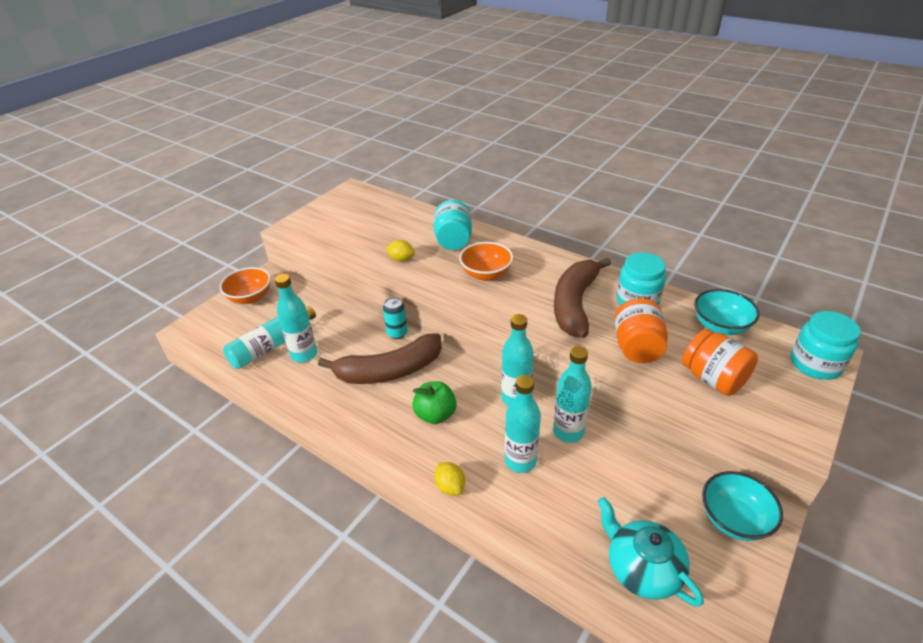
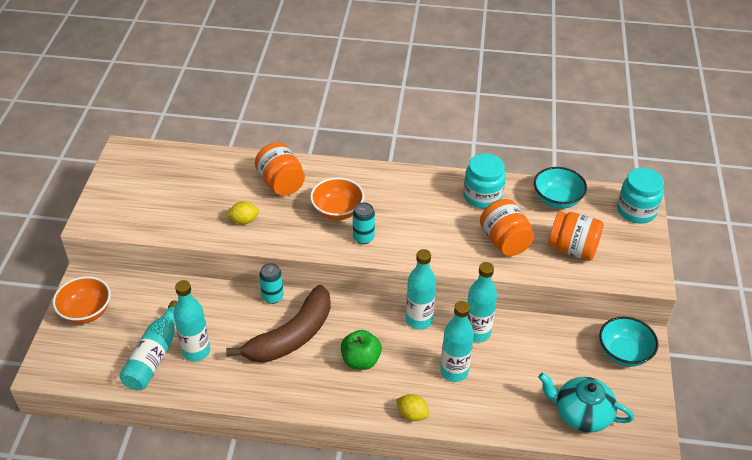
camera: 30 degrees left, 5 degrees up
turquoise jar [434,200,472,250] -> orange jar [255,142,305,196]
brown banana [554,257,611,338] -> none
none -> turquoise can [353,202,375,244]

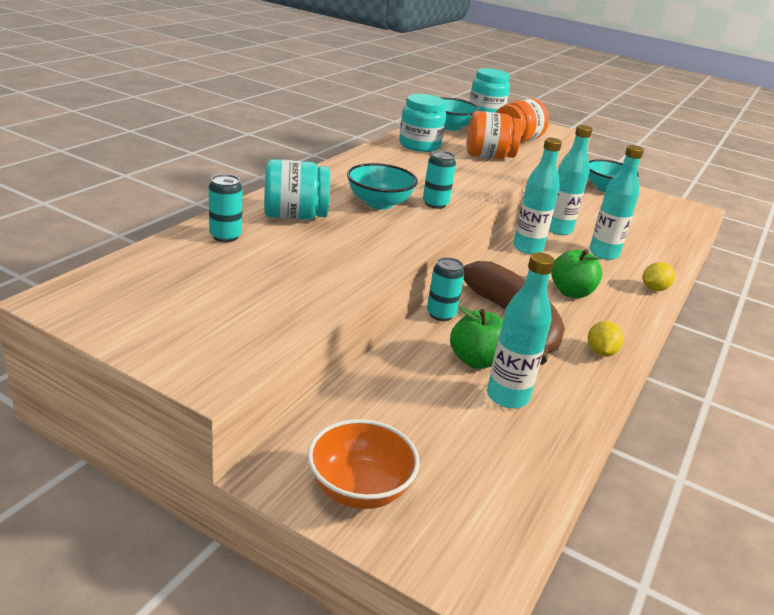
camera: 70 degrees left, 15 degrees down
turquoise bottle [119,300,177,390] -> none
yellow lemon [226,201,259,224] -> yellow lemon moved to [588,321,623,357]
orange jar [255,142,305,196] -> turquoise jar [264,159,330,220]
orange bowl [310,177,364,220] -> turquoise bowl [347,163,418,209]
turquoise teapot [538,373,634,433] -> none
none -> turquoise can [209,174,242,242]
none -> green apple [450,307,503,369]

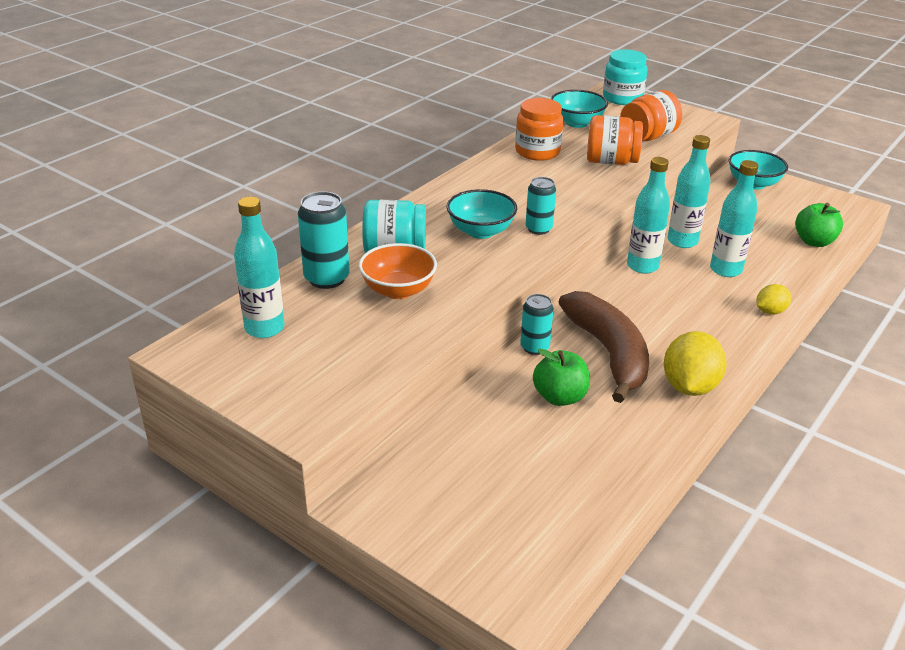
camera: 10 degrees right, 5 degrees up
turquoise can [209,174,242,242] -> turquoise can [298,191,350,289], size x1.54
orange bowl [308,419,420,509] -> orange bowl moved to [359,243,437,299]
turquoise jar [399,94,446,152] -> orange jar [515,98,563,161]
turquoise bottle [487,252,555,408] -> turquoise bottle moved to [234,196,285,338]
green apple [551,249,602,298] -> green apple moved to [795,203,843,247]
yellow lemon [588,321,623,357] -> yellow lemon [664,331,727,396], size x1.79

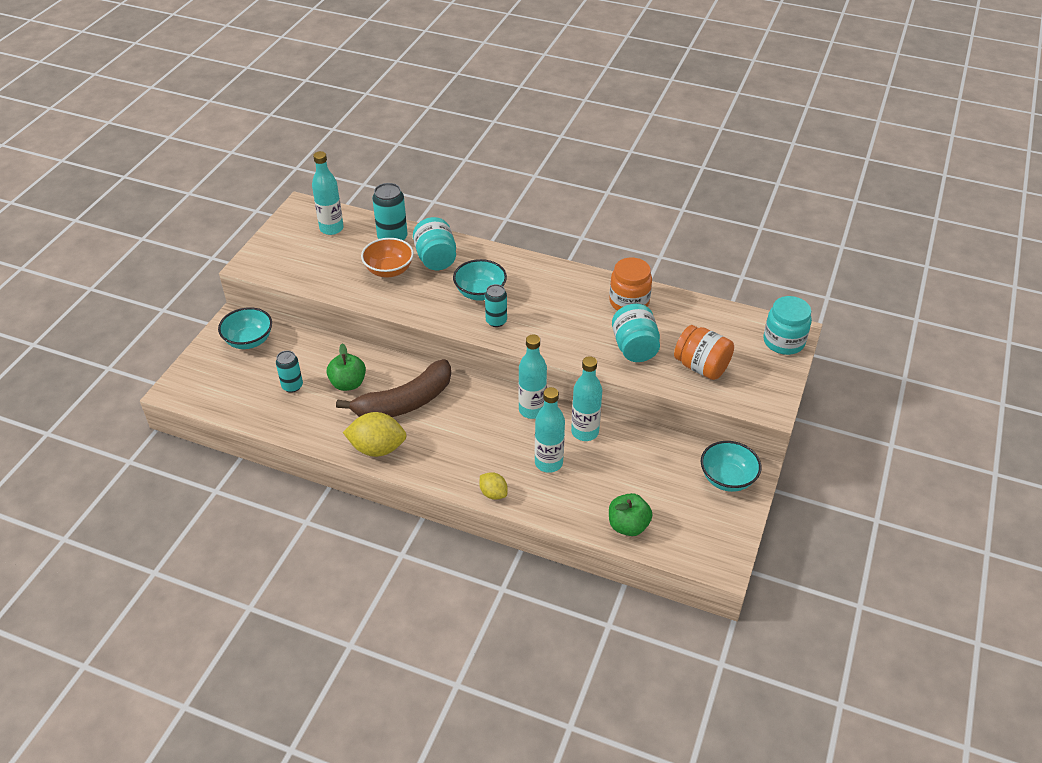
camera: 75 degrees right, 10 degrees up
turquoise can [520,294,554,355] -> turquoise can moved to [276,350,303,393]
turquoise bowl [551,90,608,128] -> turquoise bowl moved to [218,307,272,349]
orange jar [587,115,643,165] -> turquoise jar [612,304,660,362]

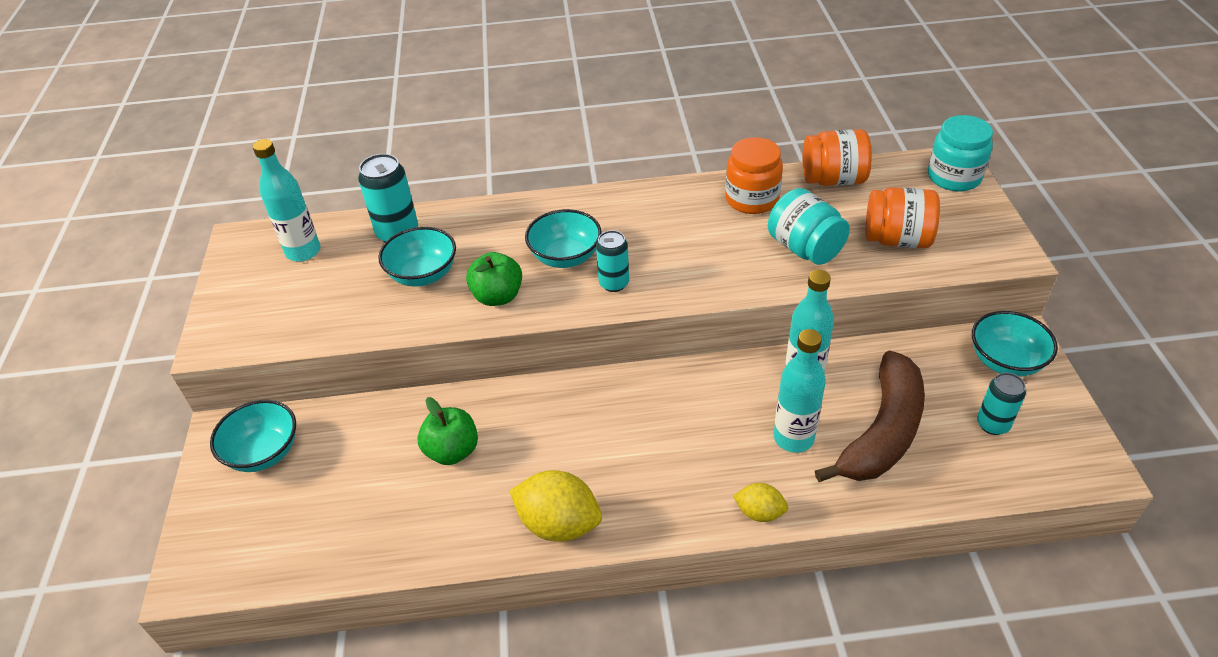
camera: 25 degrees left, 0 degrees up
turquoise can [276,350,303,393] -> turquoise can moved to [977,373,1026,435]
brown banana [336,359,451,417] -> brown banana moved to [815,350,925,482]
yellow lemon [343,412,407,457] -> yellow lemon turned 45 degrees clockwise [510,470,602,542]
orange bowl [361,238,414,277] -> turquoise bowl [378,227,456,287]
turquoise jar [413,217,456,270] -> none
turquoise bottle [518,334,547,419] -> none
green apple [609,493,652,536] -> green apple moved to [466,252,522,306]
none -> orange jar [803,129,872,186]

